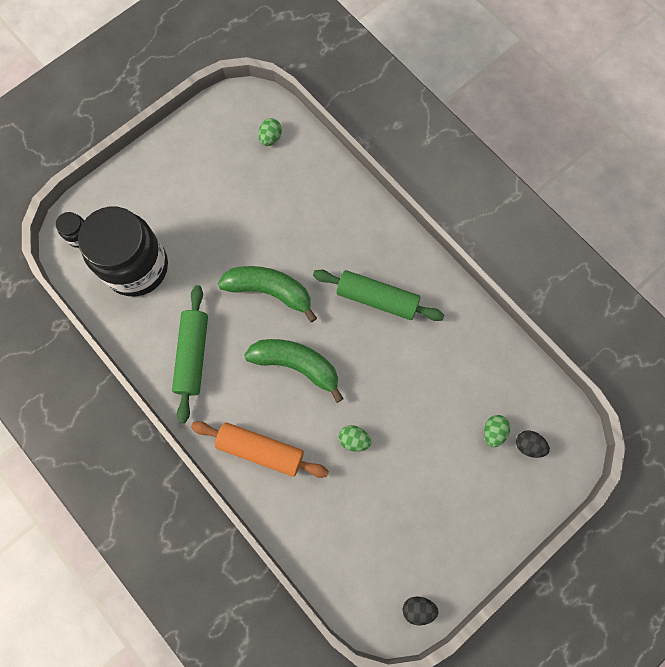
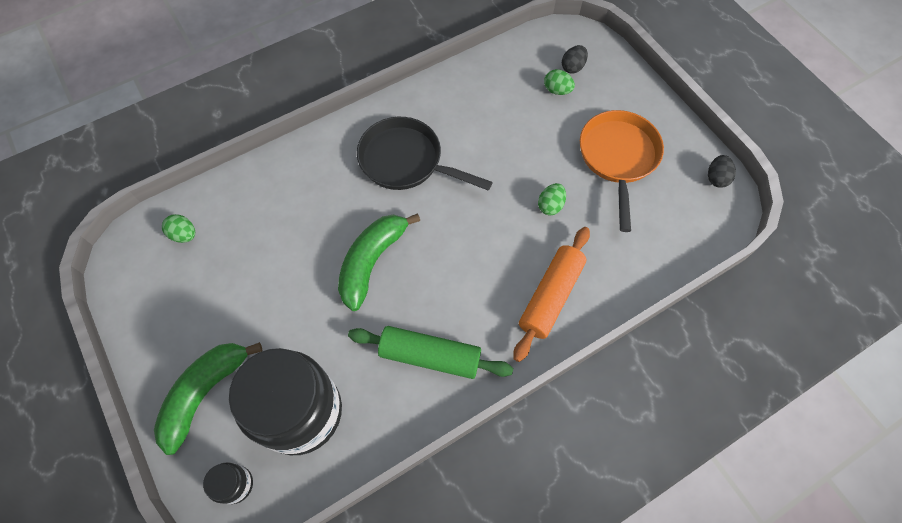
camera: 80 degrees left, 10 degrees down
green banana [244,339,344,403] -> green banana moved to [154,342,263,455]
green rolling pin [313,270,444,321] -> black pan [357,117,493,191]
none -> orange pan [580,110,664,232]

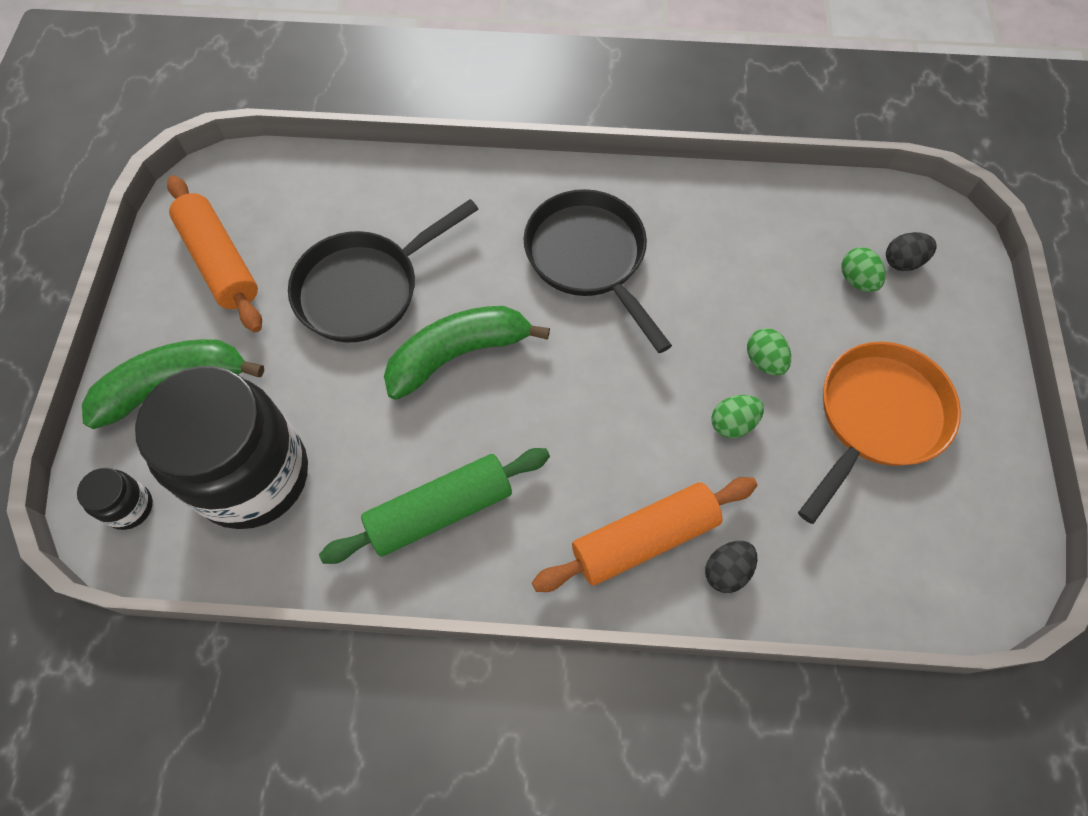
camera: 35 degrees right, 0 degrees up
green egg [162,214,195,243] -> green egg moved to [747,328,791,376]
green rolling pin [348,326,513,379] -> green rolling pin turned 75 degrees counterclockwise [319,448,550,564]
black egg [708,155,736,188] -> black egg moved to [705,541,757,593]
none -> orange rolling pin [167,175,262,332]
none -> black pan [288,199,479,343]

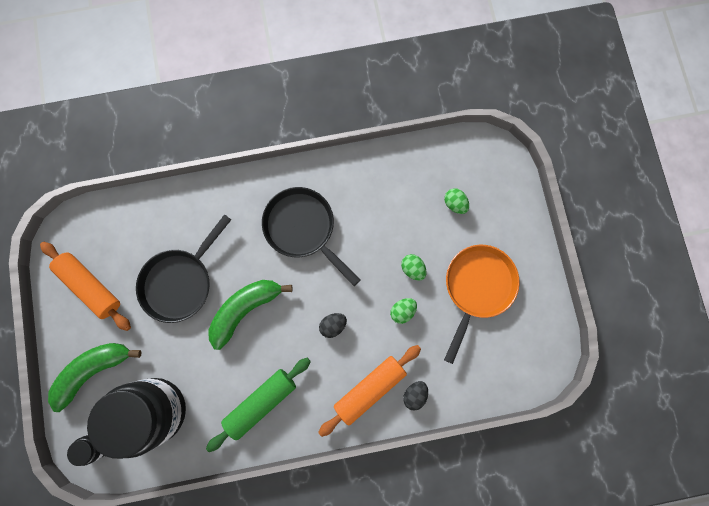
camera: 15 degrees left, 15 degrees up
black egg [886,232,937,271] -> black egg moved to [319,313,347,338]

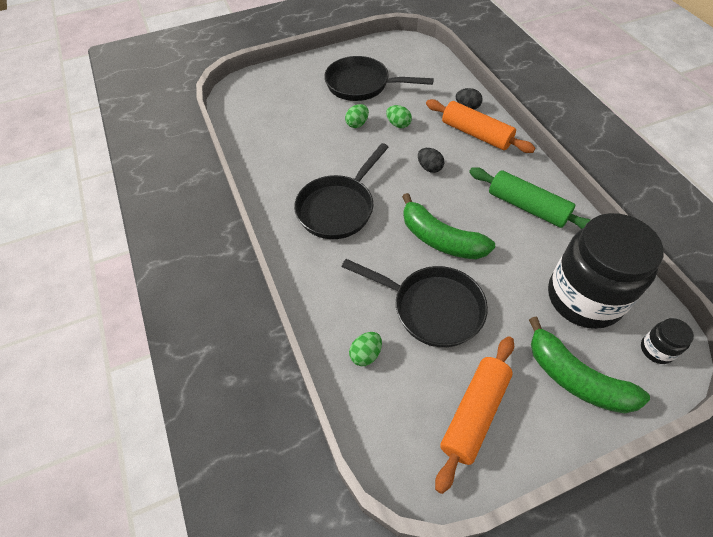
camera: 100 degrees left, 25 degrees down
green egg [444,188,469,214] -> green egg moved to [349,332,382,366]
orange pan [444,245,520,364] -> black pan [324,56,434,101]

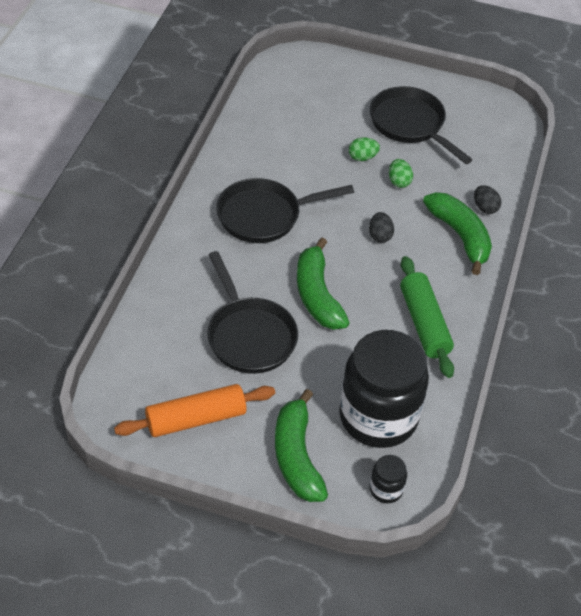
camera: 35 degrees right, 5 degrees down
green egg [349,332,382,366] -> none
orange rolling pin [426,99,535,153] -> green banana [423,192,492,275]

